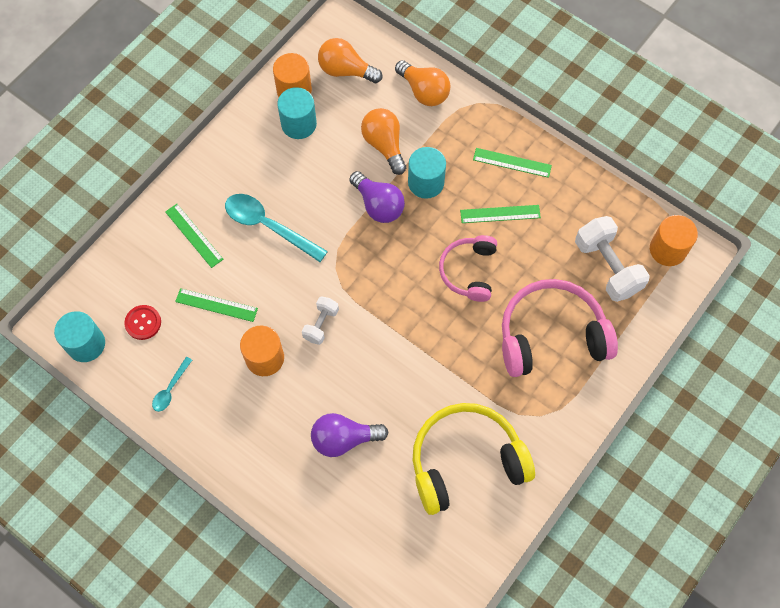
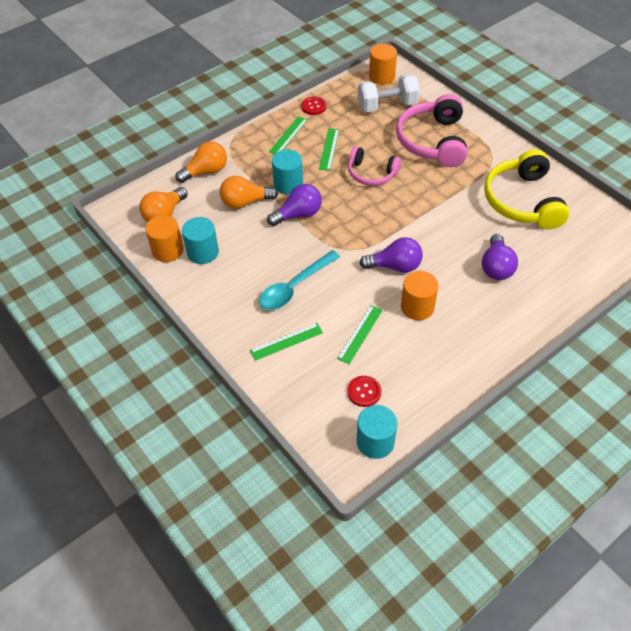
camera: 75 degrees left, 15 degrees down
turquoise spoon [152,357,192,412] -> none
white dumbbell [302,296,339,345] -> purple light bulb [359,237,423,273]
none -> red button [301,97,327,115]

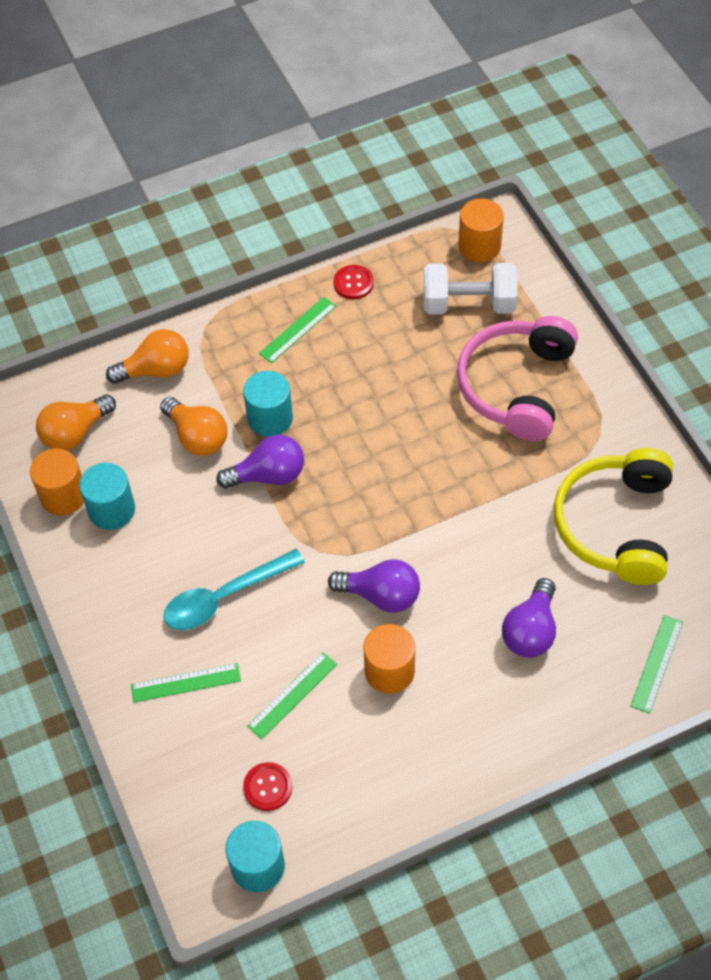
camera: 15 degrees right, 5 degrees up
orange light bulb [220,176,278,209] -> orange light bulb turned 135 degrees counterclockwise [160,397,227,456]
green ruler [319,128,339,171] -> green ruler moved to [630,615,683,714]
pink headphones [348,146,401,186] -> none

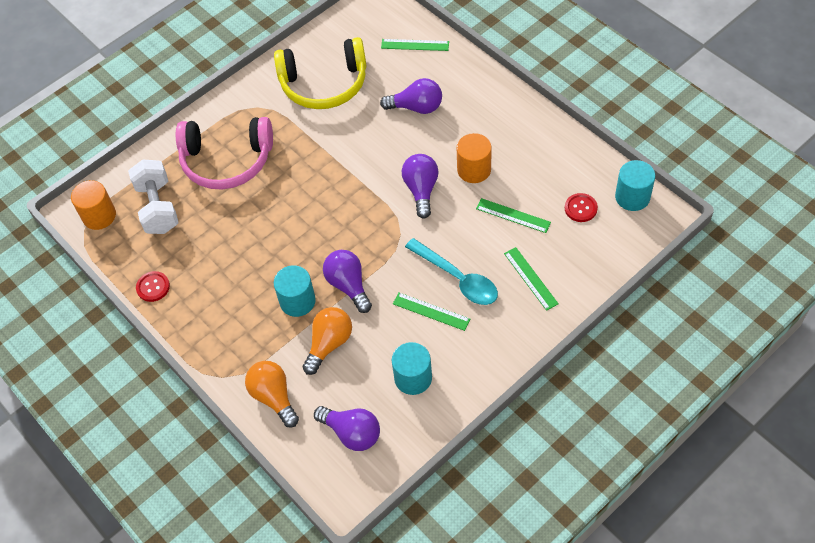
camera: 105 degrees left, 0 degrees up
orange cylinder [30,449,84,515] -> none
orange light bulb [36,394,116,451] -> purple light bulb [314,406,380,451]
green ruler [259,297,336,363] -> green ruler moved to [393,292,470,331]

